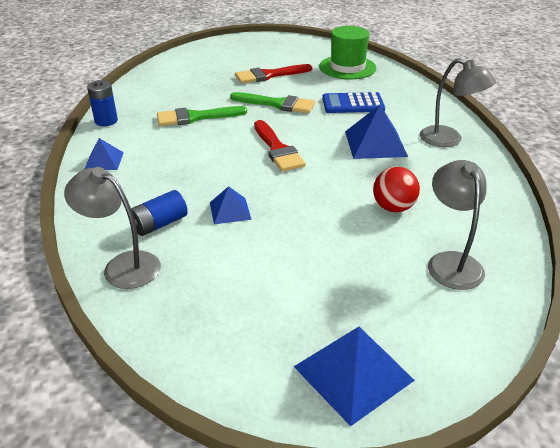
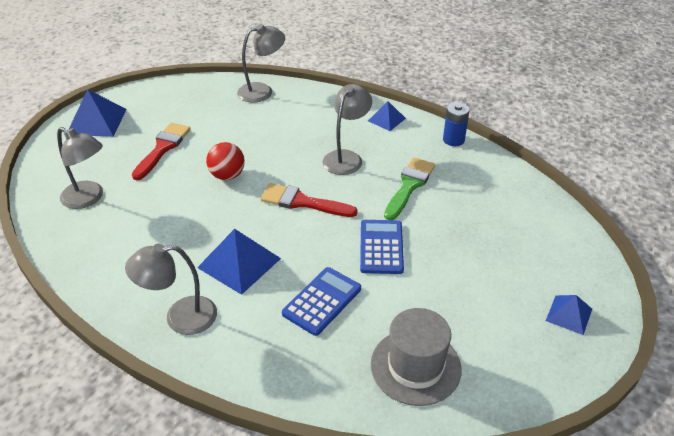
camera: 130 degrees right, 5 degrees up
blue battery [131,190,188,236] -> none
blue pyramid [210,186,252,224] -> blue pyramid moved to [546,295,592,335]
green brush [230,92,315,113] -> blue calculator [360,220,404,274]
red brush [235,64,312,84] -> red brush moved to [132,123,191,180]
green hat [319,26,377,79] -> grey hat [371,308,462,406]
red ball [373,167,420,212] -> red ball moved to [206,142,245,180]
none -> grey lamp [322,84,372,175]

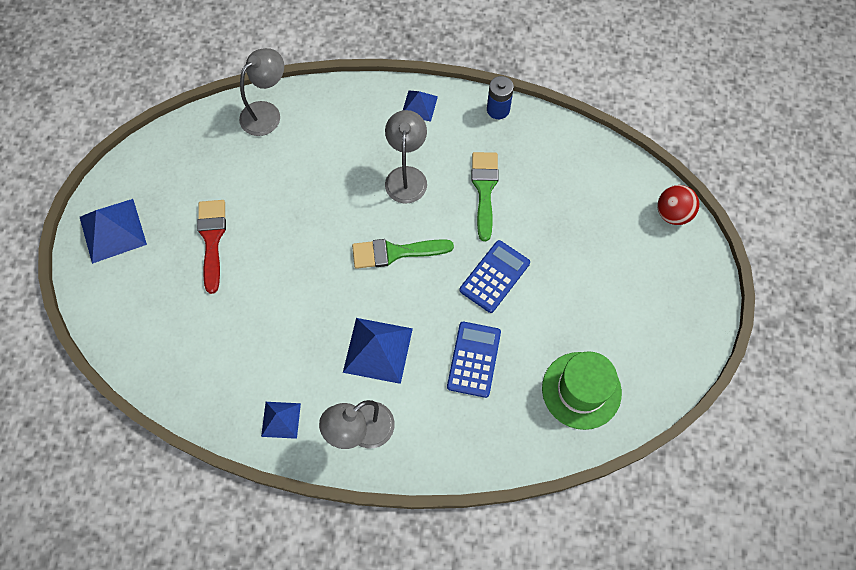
camera: 25 degrees left, 25 degrees up
grey lamp [57,127,103,209] -> none
red ball [206,142,245,180] -> red ball moved to [657,185,699,225]
red brush [261,183,358,217] -> green brush [352,239,454,269]
blue calculator [360,220,404,274] -> blue calculator turned 60 degrees clockwise [459,240,530,313]
grey hat [371,308,462,406] -> green hat [542,351,622,430]
blue pyramid [546,295,592,335] -> blue pyramid moved to [261,402,301,439]

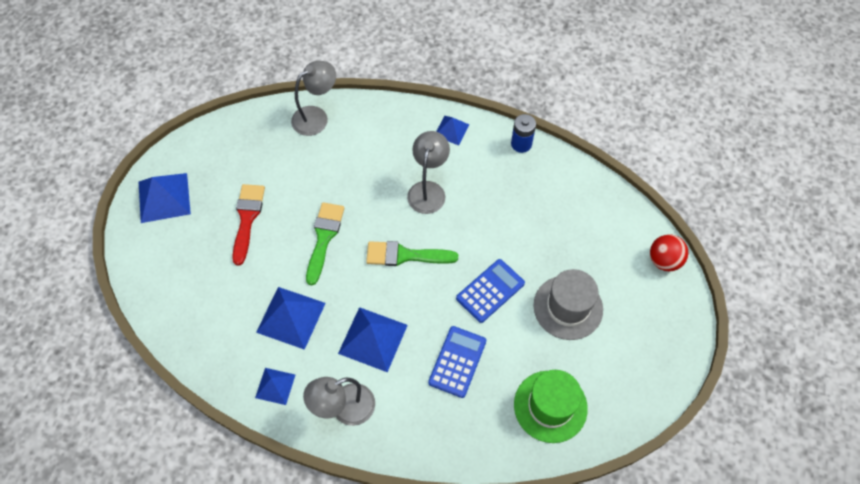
camera: 10 degrees right, 5 degrees down
green brush [471,152,499,241] -> green brush moved to [306,202,344,285]
none -> blue pyramid [256,287,326,350]
none -> grey hat [533,269,603,340]

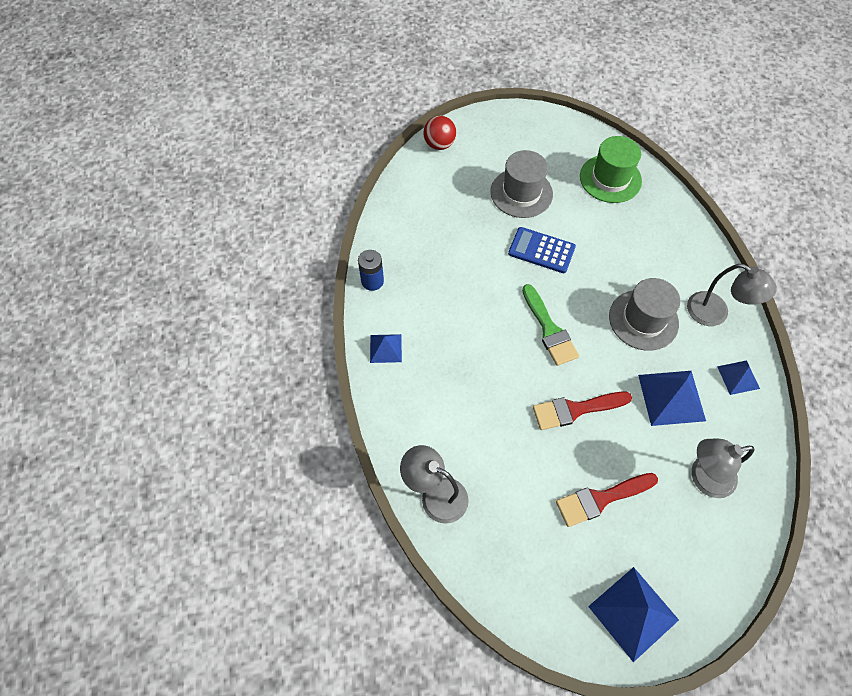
camera: 115 degrees left, 0 degrees up
green brush [306,202,344,285] -> red brush [533,392,632,430]
blue pyramid [338,307,408,372] -> grey hat [609,278,680,351]
grey lamp [407,131,450,214] -> grey lamp moved to [691,439,754,498]
blue calculator [428,326,486,398] -> none

